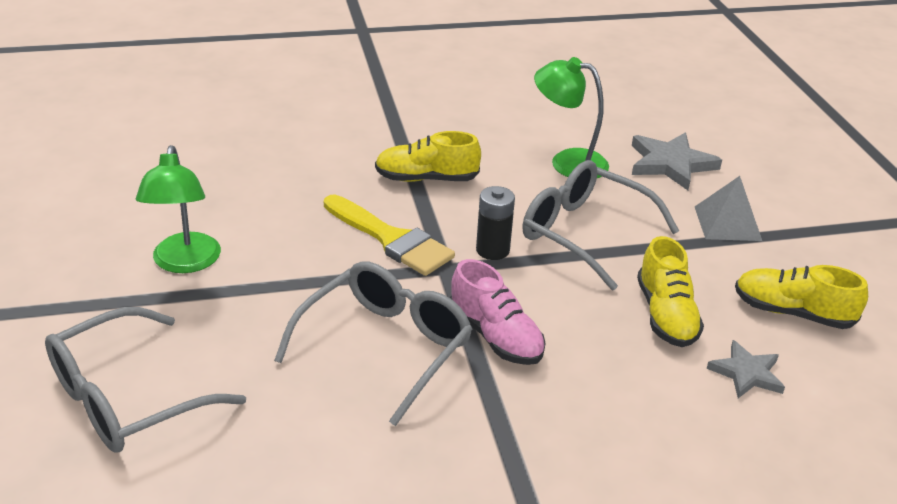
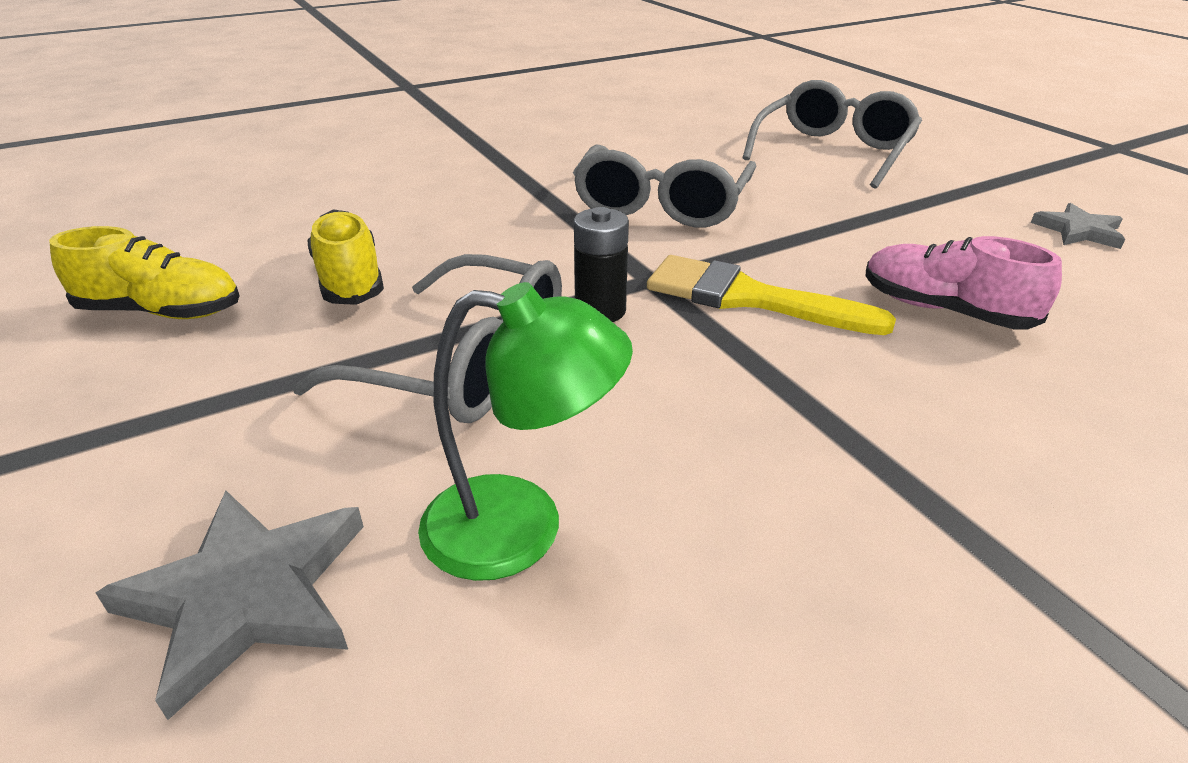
camera: 165 degrees right, 0 degrees up
green lamp [136,145,221,273] -> none
yellow shoe [375,131,481,182] -> none
pink shoe [450,259,545,365] -> pink shoe moved to [866,236,1062,330]
grey pyramid [695,176,762,241] -> none
grey star [706,340,785,398] -> grey star moved to [1031,203,1125,249]

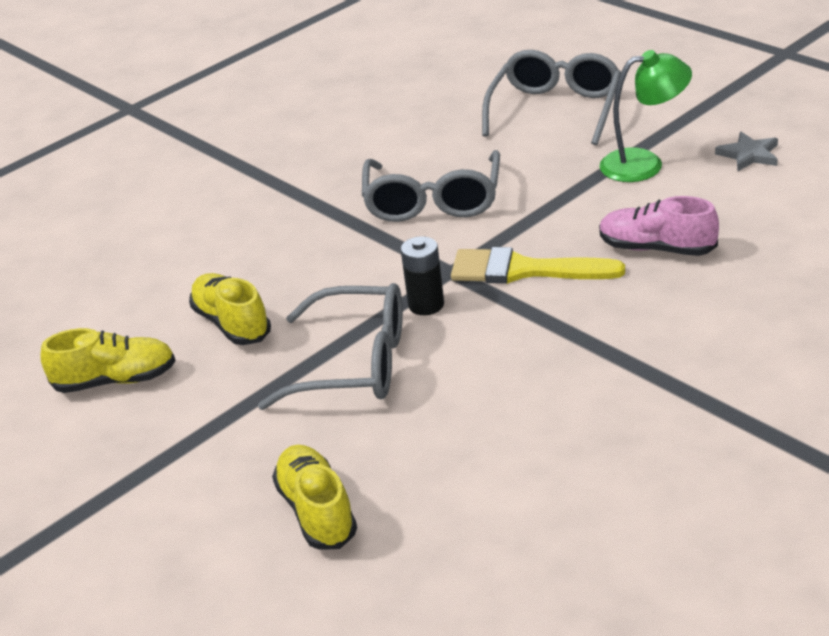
camera: 10 degrees left, 0 degrees up
grey star [96,491,364,720] -> yellow shoe [272,445,357,550]
green lamp [418,282,633,581] -> green lamp moved to [599,50,692,182]

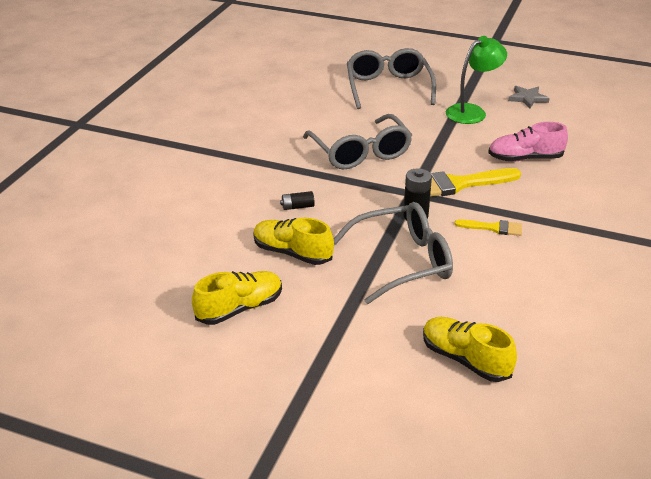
camera: 30 degrees left, 0 degrees up
none -> black battery [280,191,315,210]
none -> yellow brush [454,219,522,236]

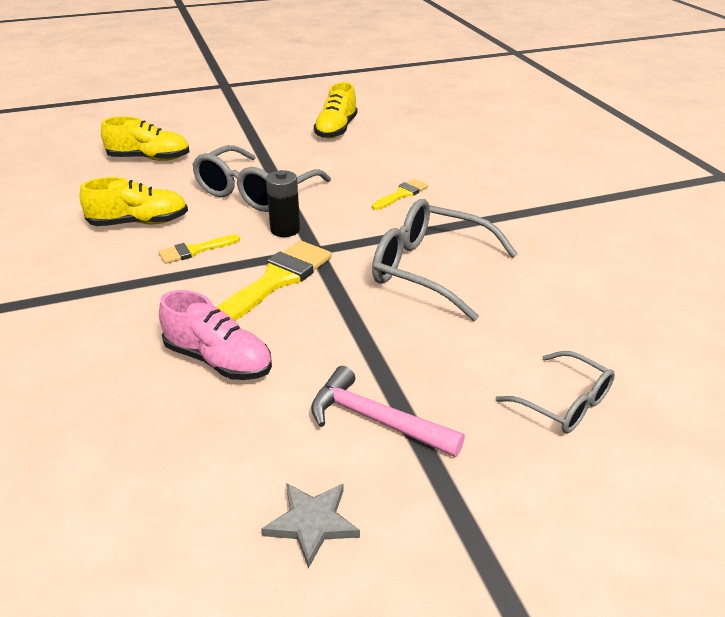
camera: 140 degrees right, 0 degrees up
yellow shoe [253,218,334,265] -> yellow shoe moved to [80,177,188,226]
black battery [280,191,315,210] -> yellow brush [372,179,428,210]
grey glasses [347,48,436,109] -> grey glasses [496,351,615,433], size x0.58
green lamp [446,36,507,124] -> pink hammer [311,366,465,457]
pink shoe [488,122,568,162] -> pink shoe turned 75 degrees clockwise [159,290,272,380]

